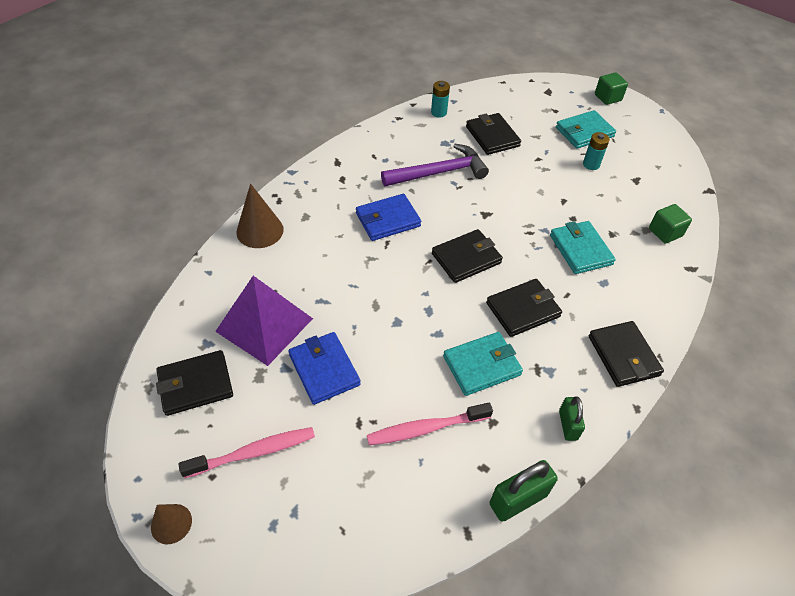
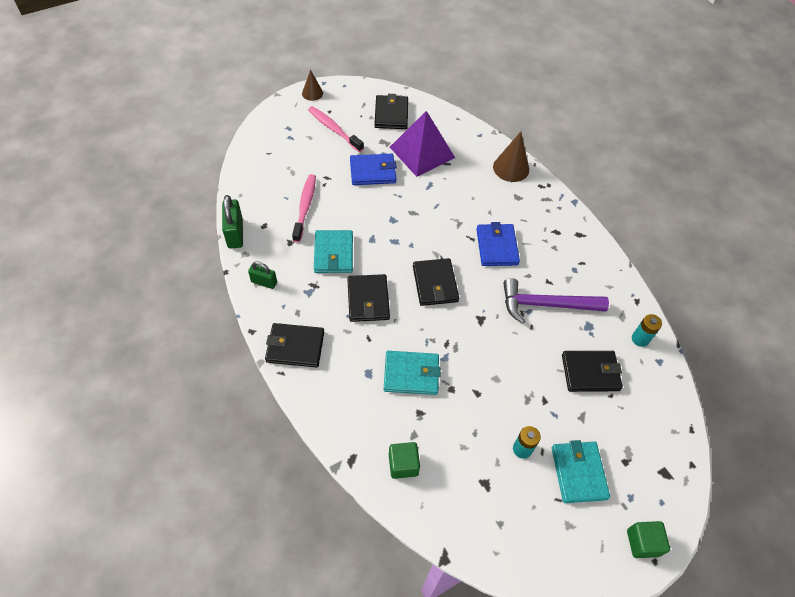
camera: 110 degrees right, 5 degrees up
pink toothbrush [178,427,315,478] -> pink toothbrush turned 135 degrees clockwise [308,106,364,152]
purple hammer [381,144,489,186] -> purple hammer turned 90 degrees clockwise [503,278,609,324]

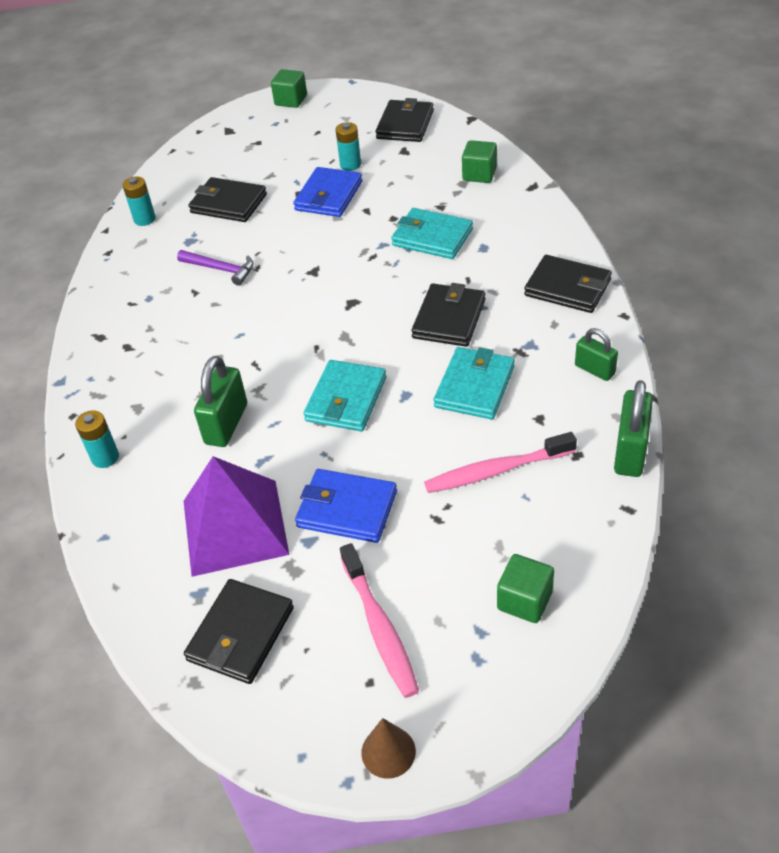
camera: 150 degrees left, 10 degrees down
pink toothbrush [292,174,316,242] -> pink toothbrush turned 45 degrees clockwise [424,432,577,493]
black wallet [413,258,459,306] -> black wallet moved to [375,98,434,142]
blue wallet [476,222,520,266] -> blue wallet moved to [293,167,362,217]
brown cone [493,132,529,182] -> turquoise battery [75,411,119,468]
purple hammer [503,278,609,324] -> purple hammer [177,250,253,286], size x0.58
turquoise wallet [552,440,610,503] -> turquoise wallet moved to [303,360,386,431]
none -> green padlock [194,356,247,447]
none -> green cube [497,554,554,623]

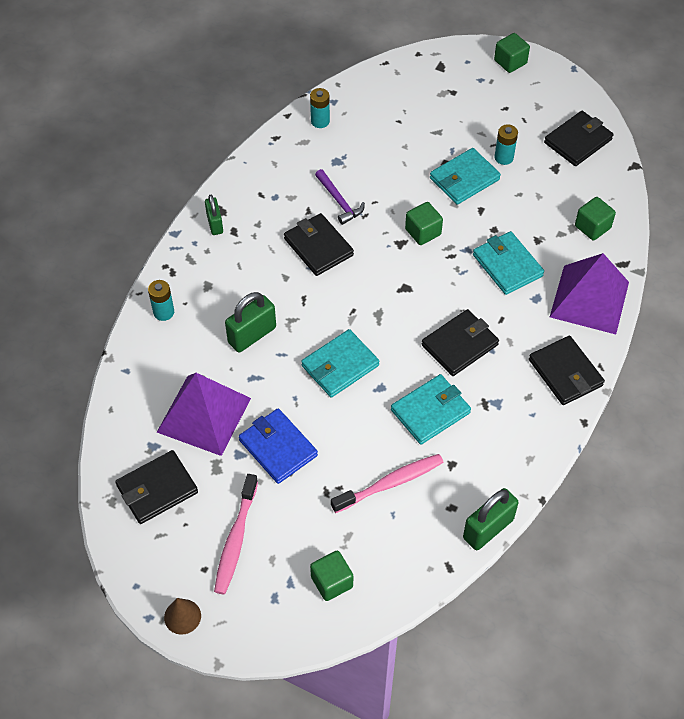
camera: 30 degrees right, 10 degrees up
black wallet [188,177,267,222] -> black wallet moved to [284,213,354,276]
blue wallet [293,167,362,217] -> turquoise wallet [430,148,501,205]
pink toothbrush [424,432,577,493] -> pink toothbrush turned 135 degrees clockwise [331,454,444,513]
green padlock [575,328,618,381] -> green padlock moved to [205,195,223,235]
none -> green cube [405,202,443,245]
none -> purple pyramid [550,253,629,334]

